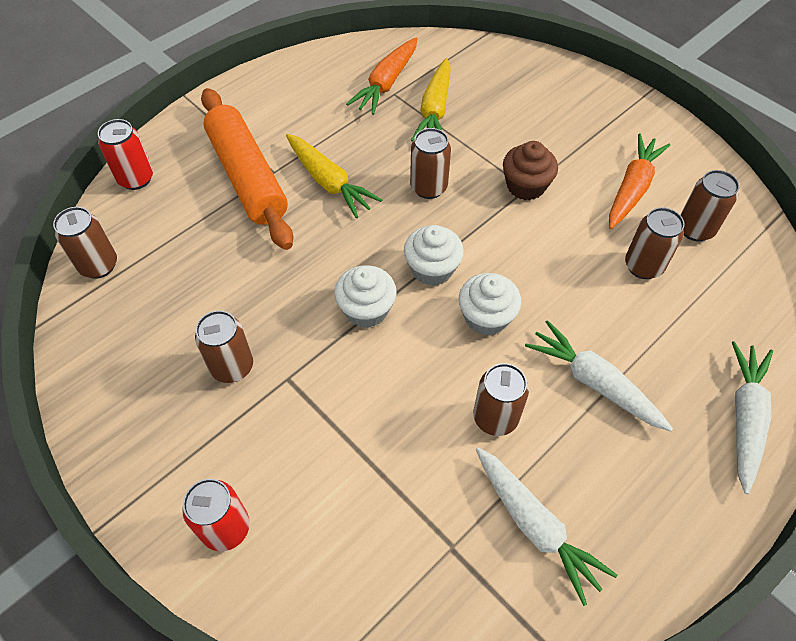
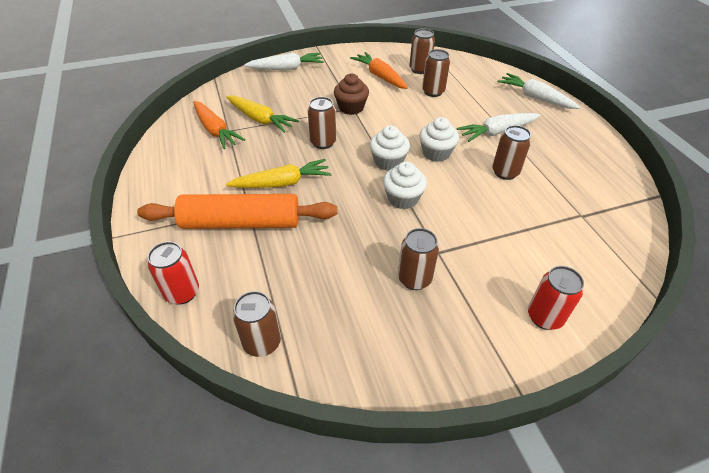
camera: 65 degrees left, 10 degrees down
white carrot [476,447,617,606] -> white carrot moved to [244,53,324,70]

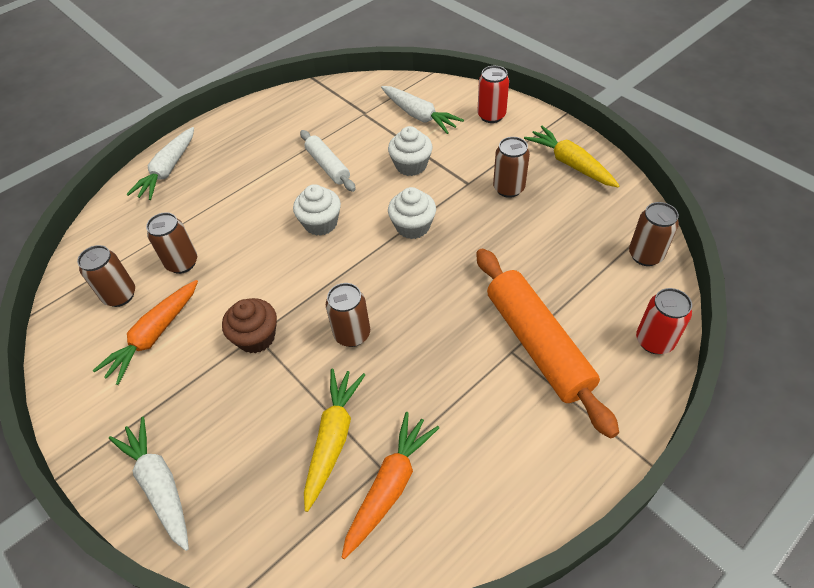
camera: 110 degrees left, 5 degrees up
yellow carrot [226,159,331,188] -> yellow carrot moved to [524,126,620,187]
white cupcake [370,126,410,171] -> white cupcake moved to [388,126,433,176]
white carrot [457,113,541,142] -> white carrot moved to [381,86,464,134]
brown can [492,125,531,180] -> white rolling pin [300,130,356,192]

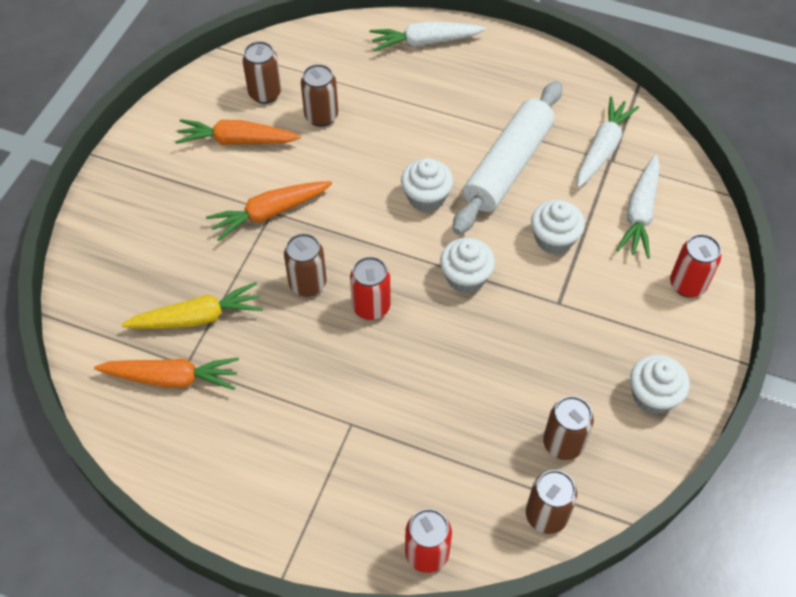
camera: 60 degrees right, 5 degrees up
white carrot [109,417,189,551] -> white carrot moved to [577,96,639,188]
brown cupcake [222,298,277,353] -> orange carrot [206,181,332,241]
white rolling pin [300,130,356,192] -> white rolling pin [453,81,562,235], size x1.76
orange rolling pin [476,249,619,439] -> none
brown can [493,137,530,198] -> brown can moved to [543,396,594,460]
yellow carrot [524,126,620,187] -> white cupcake [630,355,690,414]
none -> red can [350,257,391,320]

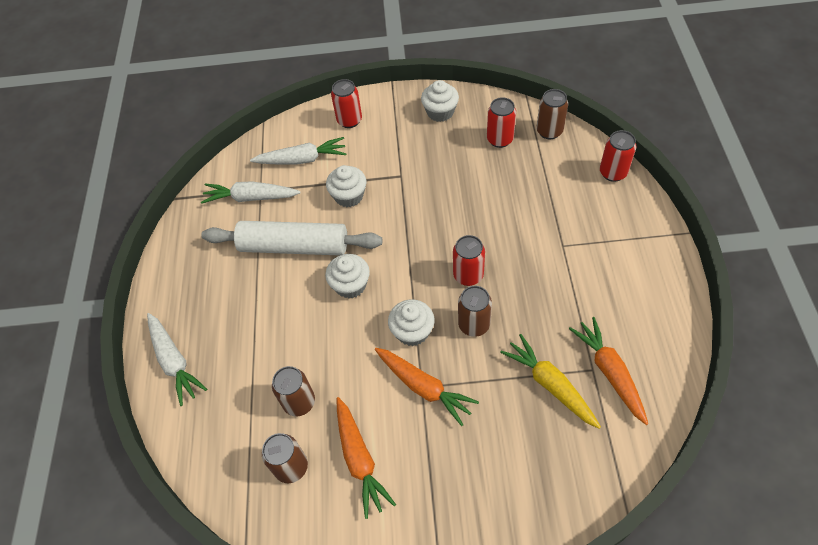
camera: 110 degrees left, 0 degrees up
white cupcake [440,238,495,293] -> white cupcake moved to [388,299,435,346]
brown can [543,396,594,460] -> red can [487,97,516,148]

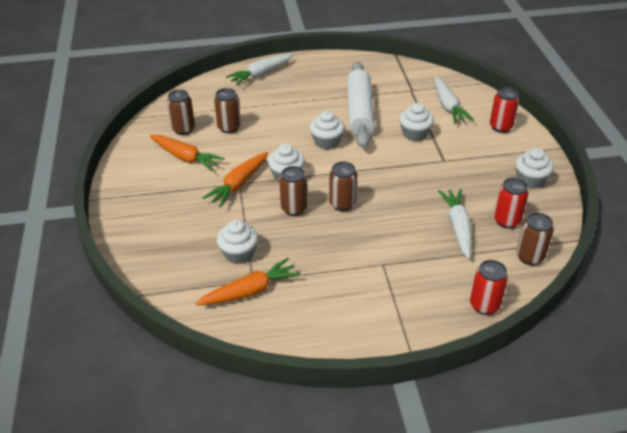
camera: 80 degrees right, 15 degrees down
white carrot [201,181,301,204] -> white carrot moved to [438,189,472,259]
orange carrot [337,397,396,519] -> orange carrot turned 120 degrees counterclockwise [150,135,225,171]
red can [453,235,485,286] -> brown can [329,162,357,211]
yellow carrot [500,334,601,429] -> white cupcake [217,220,258,264]

